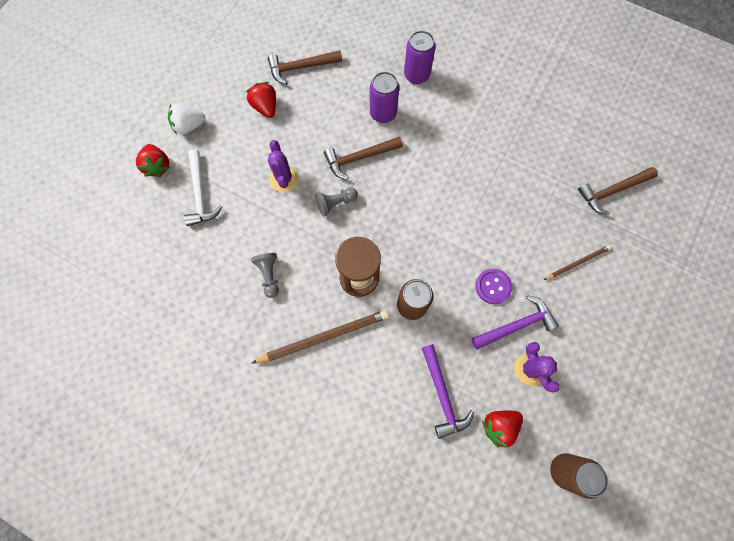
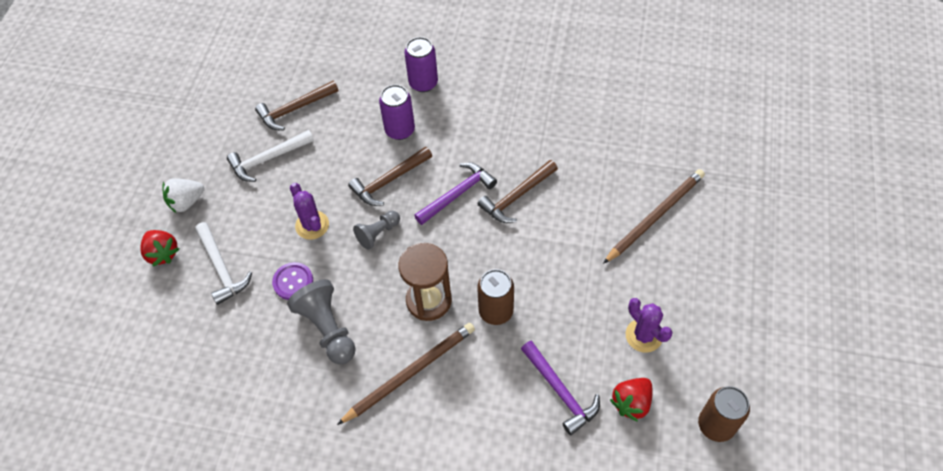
camera: 15 degrees left, 15 degrees down
red strawberry [246,82,276,118] -> white hammer [227,130,314,182]
grey pawn [251,253,279,298] -> grey pawn [287,279,356,364], size x1.65
purple hammer [471,295,559,350] -> purple hammer moved to [414,163,497,225]
purple button [475,269,512,304] -> purple button moved to [272,262,313,300]
brown pencil [544,245,611,280] -> brown pencil [603,169,705,264], size x1.75
brown hammer [578,167,658,215] -> brown hammer moved to [478,160,558,223]

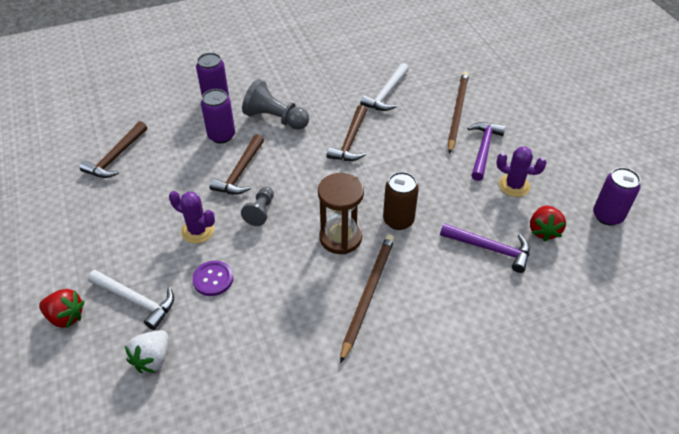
camera: 35 degrees left, 10 degrees down
white strawberry [163,178,204,213] -> white strawberry moved to [125,330,168,373]
white hammer [227,130,314,182] -> white hammer moved to [360,63,409,111]
grey pawn [287,279,356,364] -> grey pawn moved to [242,79,309,130]
purple hammer [414,163,497,225] -> purple hammer moved to [467,122,506,181]
brown can [698,386,750,442] -> purple can [593,167,641,226]

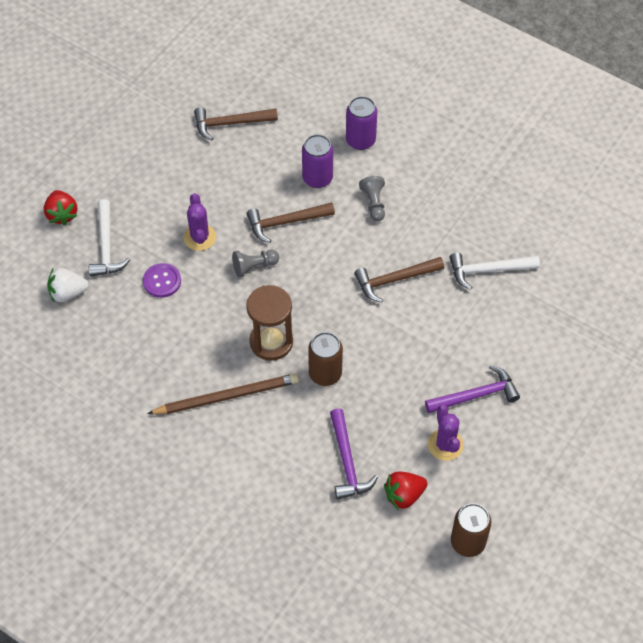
camera: 55 degrees right, 10 degrees up
grey pawn [242,79,309,130] -> grey pawn [359,176,385,222], size x0.61
brown pencil [448,71,469,154] -> none
purple can [593,167,641,226] -> brown can [451,503,492,557]

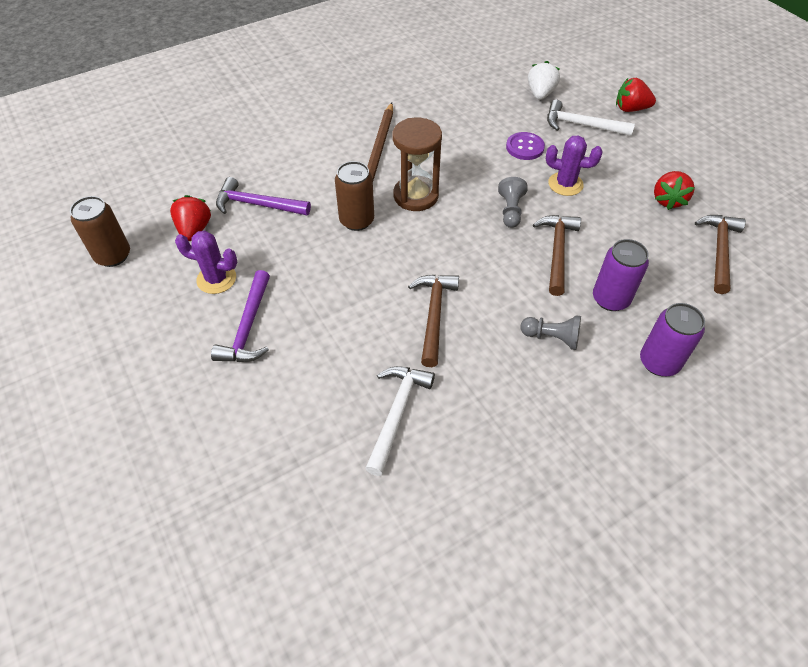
camera: 115 degrees right, 5 degrees down
none -> red strawberry [654,171,695,210]

